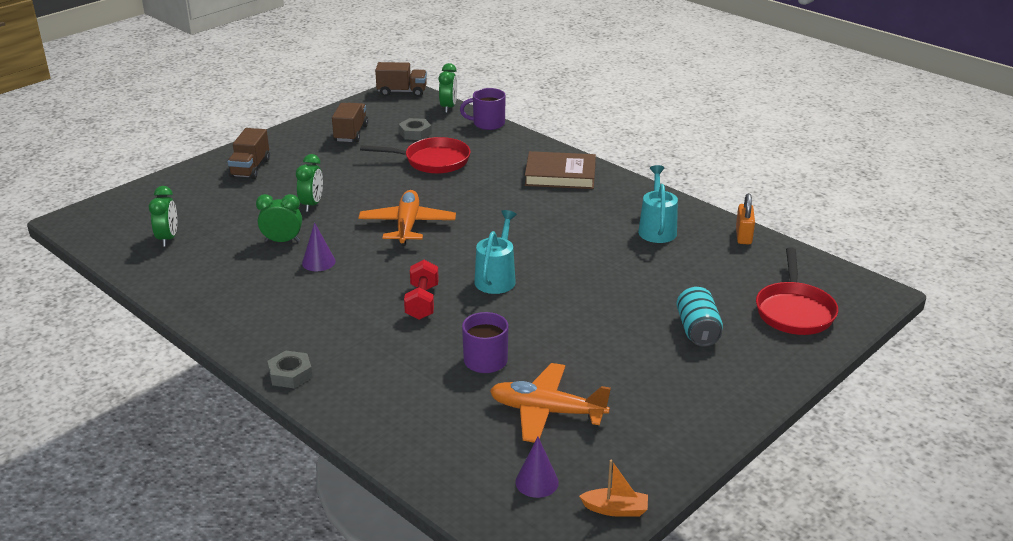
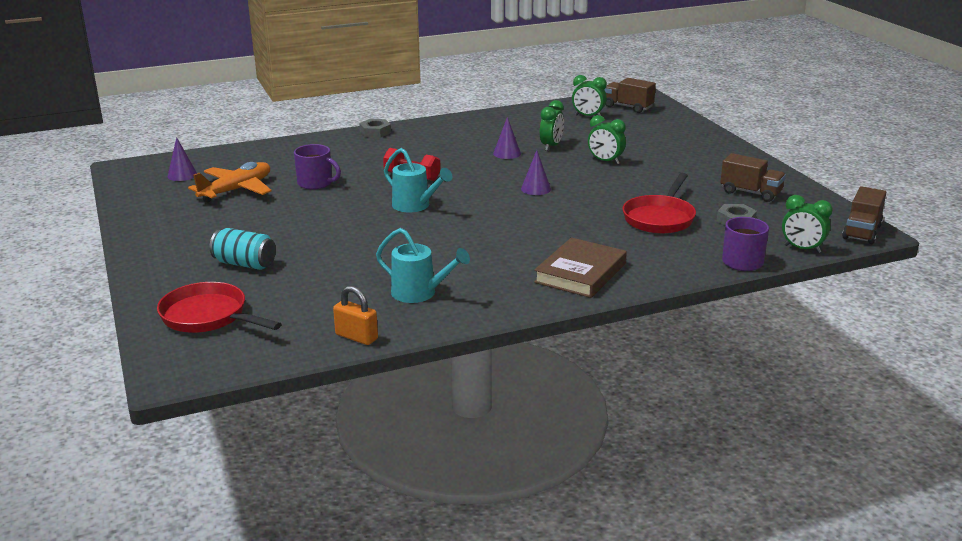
camera: 115 degrees right, 5 degrees down
brown truck [228,128,270,179] -> brown truck moved to [604,78,656,113]
orange plane [358,190,456,246] -> purple cone [521,150,551,195]
orange boat [579,460,648,517] -> none

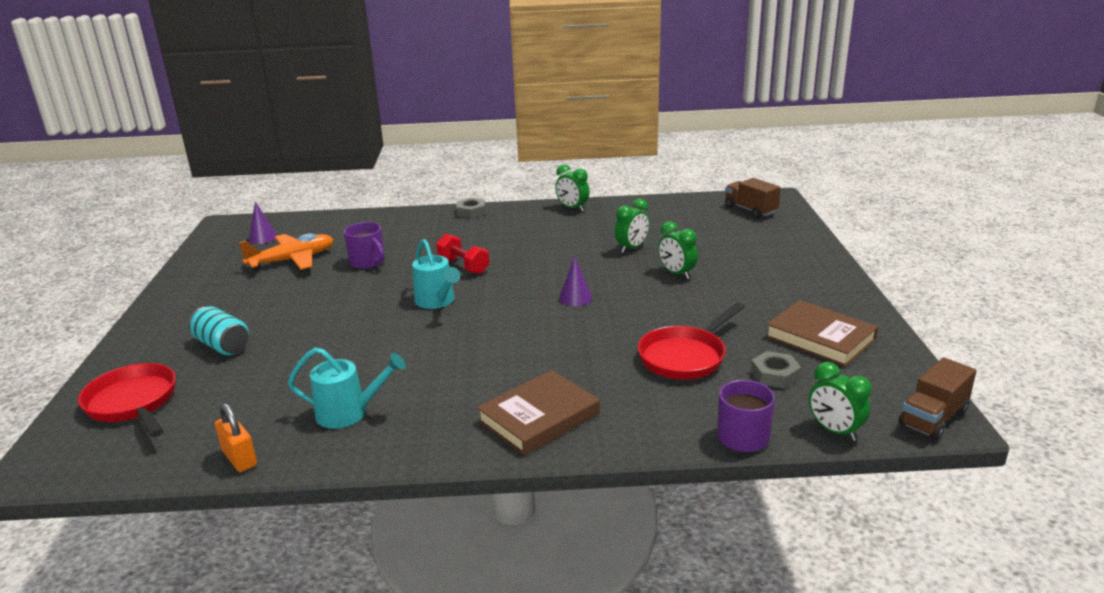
camera: 20 degrees right, 0 degrees up
turquoise watering can [376,228,470,303] -> turquoise watering can turned 45 degrees counterclockwise [288,347,406,429]
purple cone [493,117,521,159] -> none
green clock [572,75,607,116] -> green clock moved to [555,164,590,211]
brown truck [720,153,786,202] -> brown book [765,300,878,367]

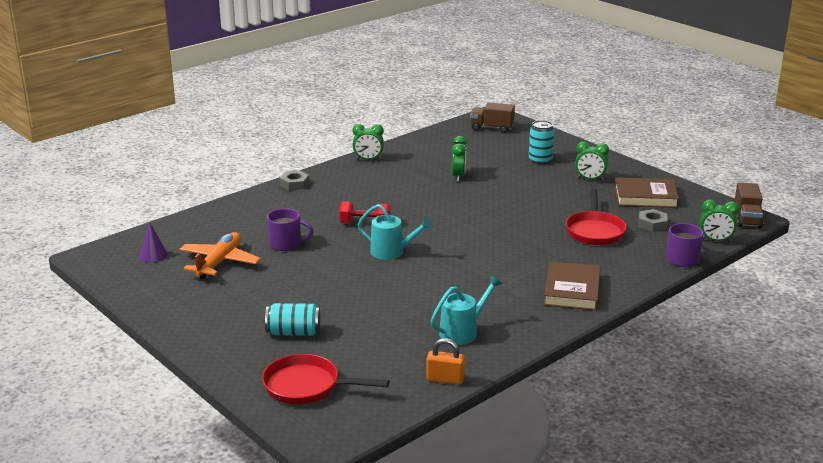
camera: 40 degrees left, 0 degrees up
purple cone [559,256,593,306] -> none
green clock [658,221,698,279] -> green clock moved to [575,142,609,181]
none -> turquoise can [529,120,554,164]

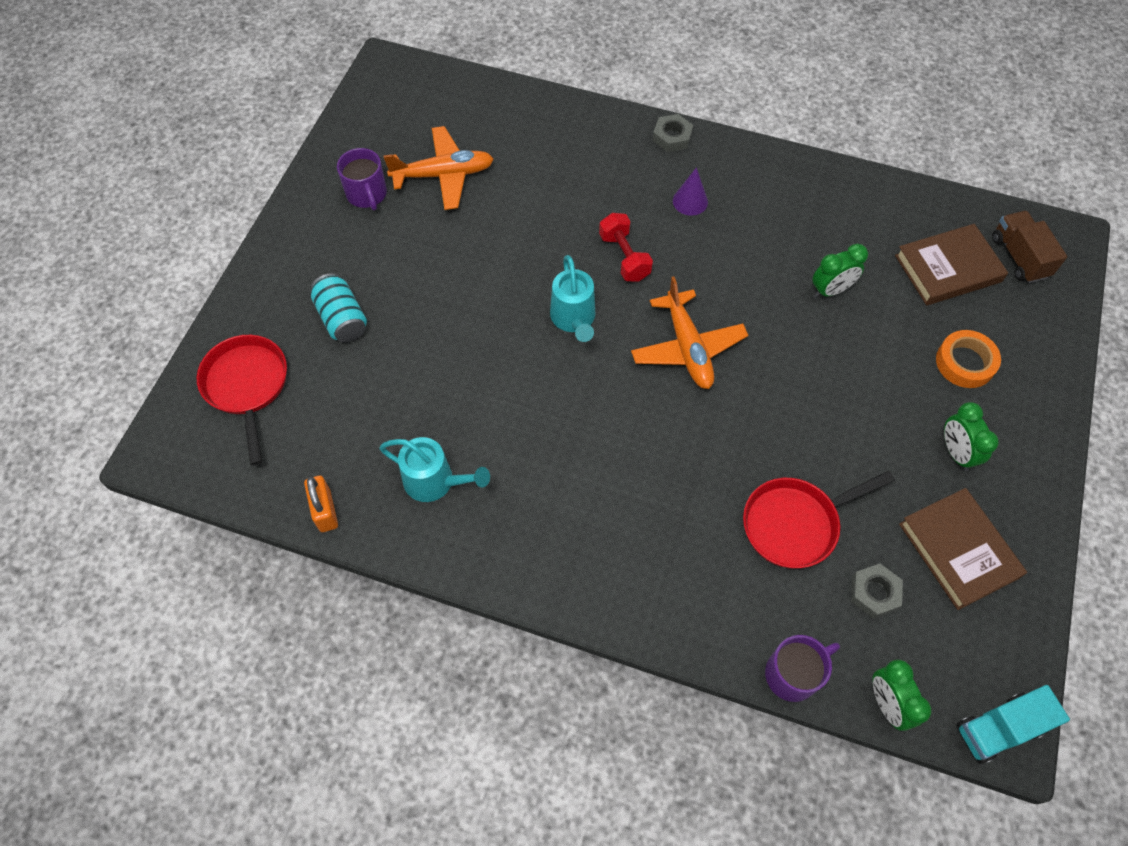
camera: 60 degrees right, 35 degrees up
purple cone [140,221,168,263] -> purple cone moved to [673,167,708,216]
purple mug [267,208,314,251] -> purple mug moved to [337,148,387,210]
green clock [352,124,384,160] -> none
turquoise can [529,120,554,164] -> orange tape [936,330,1001,388]
brown book [544,261,601,311] -> brown book moved to [895,224,1008,305]
brown truck [735,183,763,228] -> turquoise truck [957,685,1070,764]
none -> orange plane [631,276,748,389]

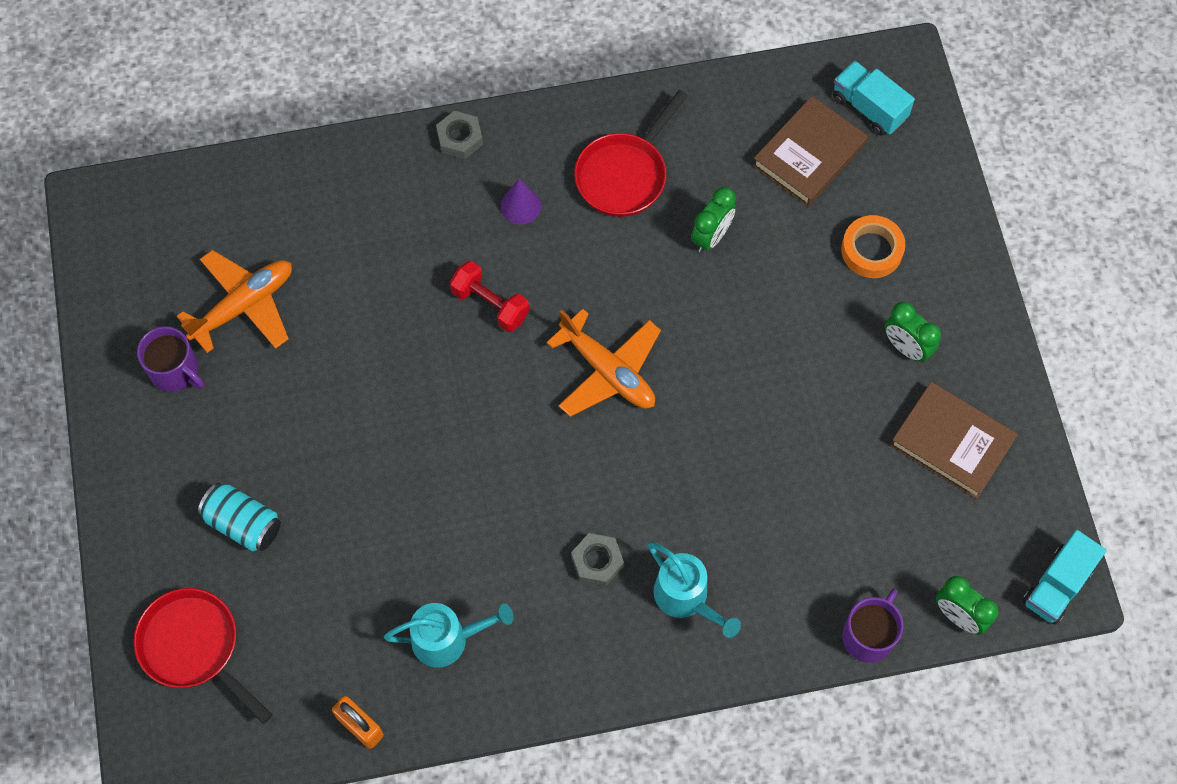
camera: 30 degrees left, 5 degrees up
turquoise watering can [550,255,595,342] -> turquoise watering can moved to [648,542,741,638]
red pan [743,471,895,568] -> red pan moved to [574,90,688,217]
grey nut [851,564,903,619] -> grey nut moved to [571,533,624,586]
brown truck [992,211,1067,283] -> turquoise truck [833,61,915,136]

